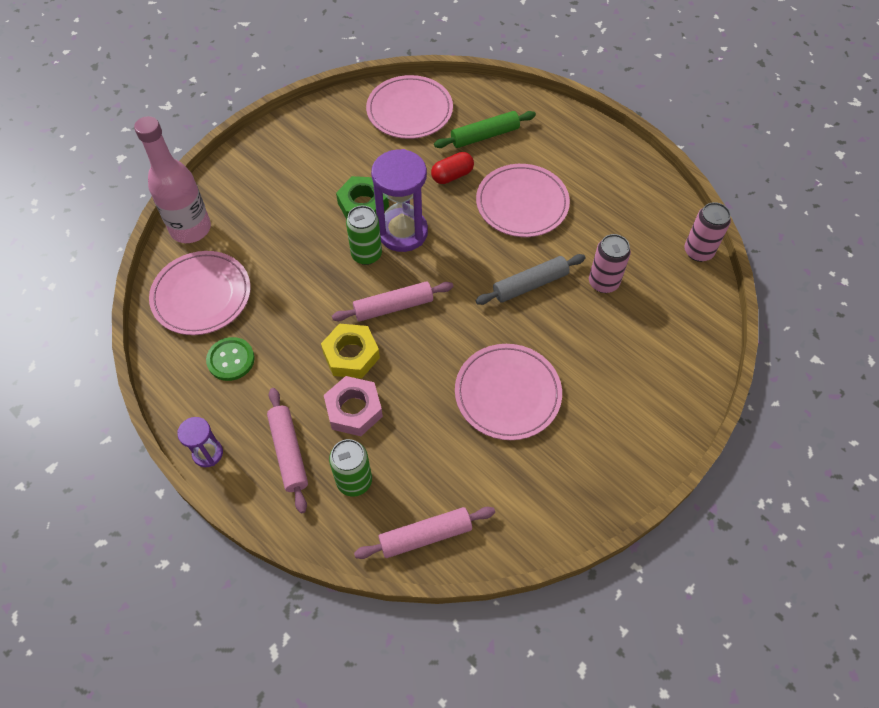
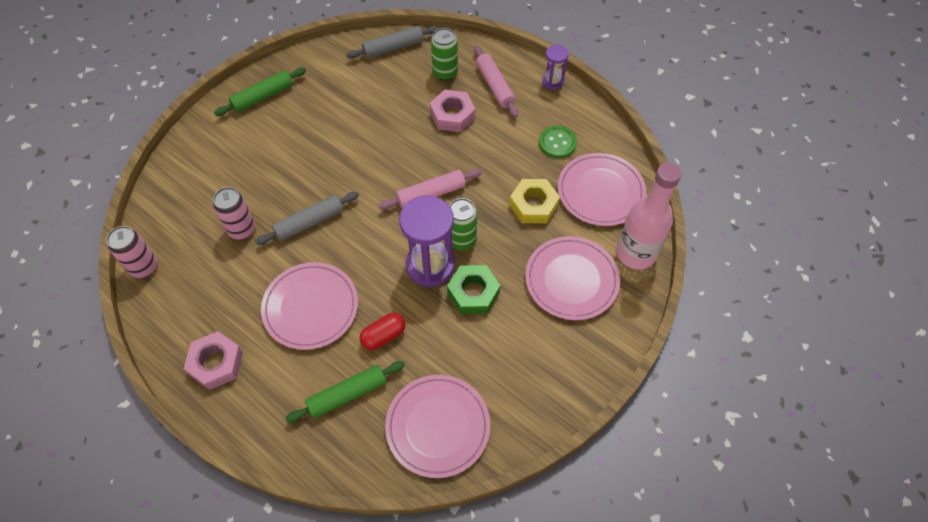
camera: 175 degrees right, 0 degrees up
yellow nut [321,324,380,379] -> yellow nut moved to [509,179,560,224]
pink rolling pin [354,507,495,559] -> grey rolling pin [346,26,438,59]
pink plate [455,344,562,440] -> pink plate moved to [525,236,620,320]
none -> pink nut [184,331,243,390]
none -> green rolling pin [214,68,306,116]

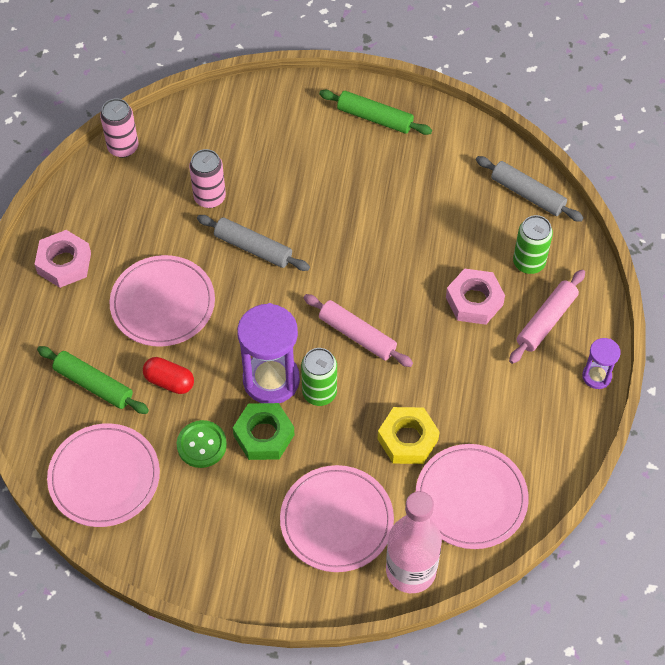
camera: 60 degrees right, 0 degrees up
green button [539,125,577,158] -> green button moved to [177,420,227,468]

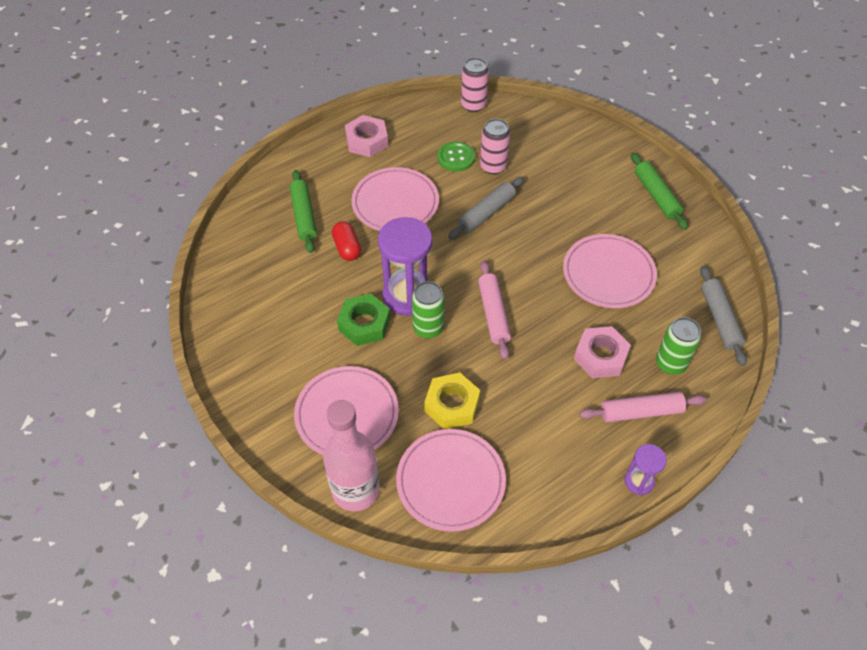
camera: 45 degrees right, 5 degrees down
pink plate [47,423,160,527] -> pink plate moved to [563,234,657,308]
green button [177,420,227,468] -> green button moved to [437,142,475,172]
grey rolling pin [197,215,310,271] -> grey rolling pin turned 60 degrees clockwise [448,177,524,239]

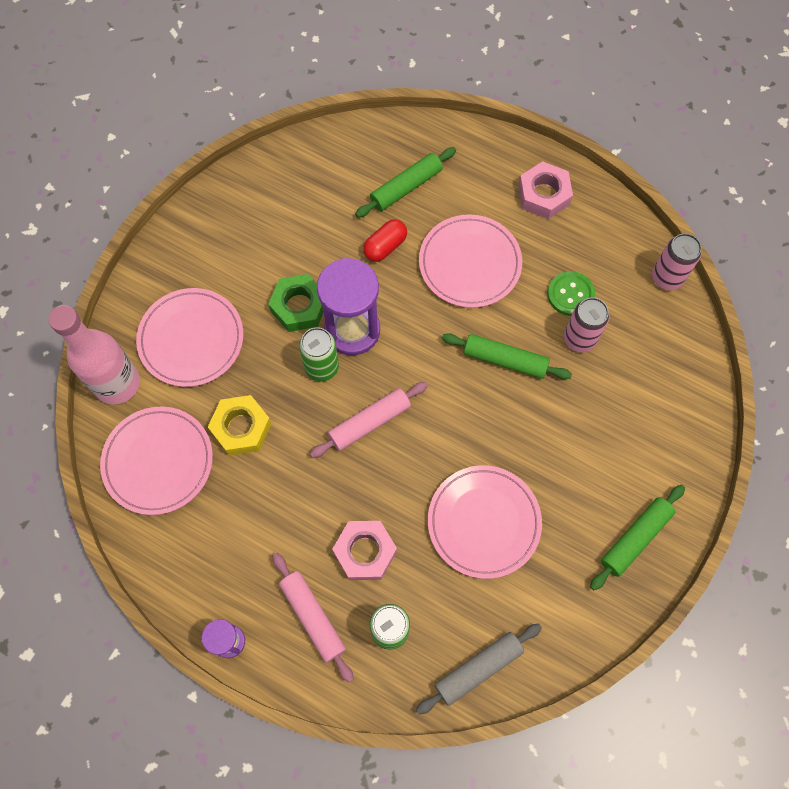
camera: 65 degrees right, 15 degrees up
grey rolling pin [448,177,524,239] -> green rolling pin [442,333,572,379]

